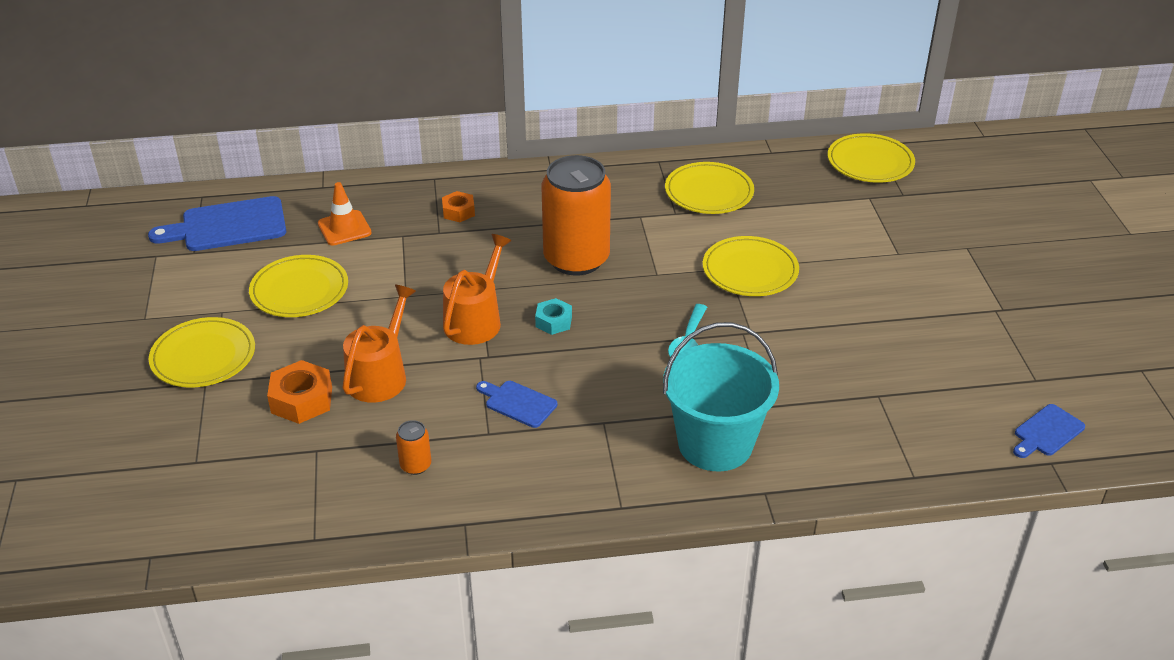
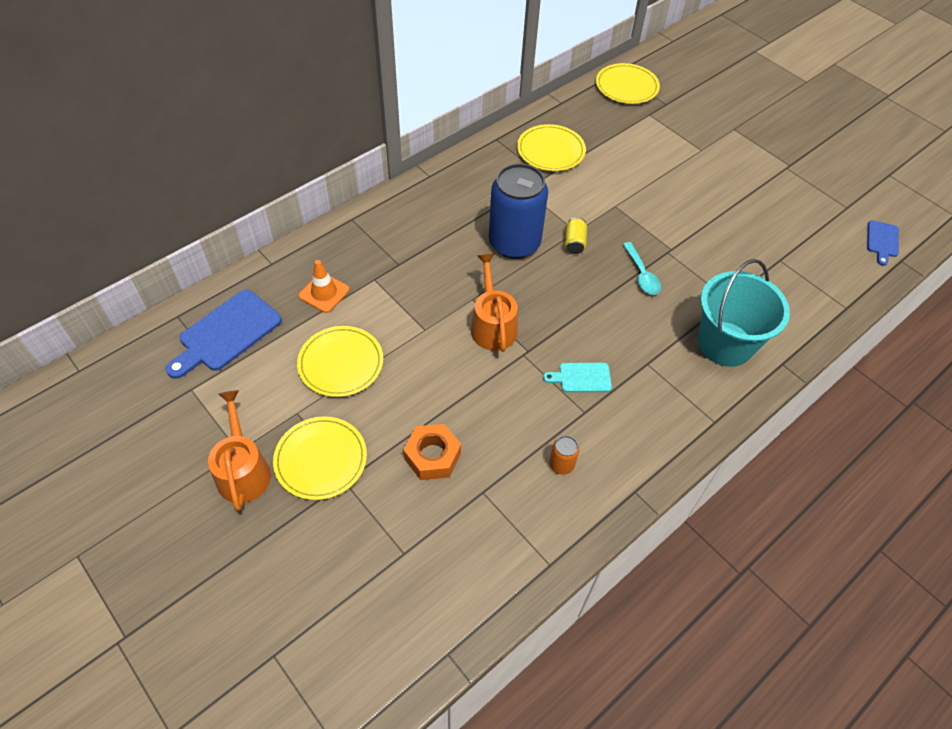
camera: 35 degrees left, 15 degrees up
orange watering can [342,284,416,403] -> orange watering can moved to [208,390,271,511]
orange nut [442,191,475,222] -> none
blue cutting board [476,381,557,428] -> turquoise cutting board [543,363,612,392]
turquoise nut [535,298,572,335] -> none
orange can [541,155,611,275] -> blue can [489,163,548,259]
yellow plate [703,236,799,296] -> none
none -> yellow can [565,217,587,254]

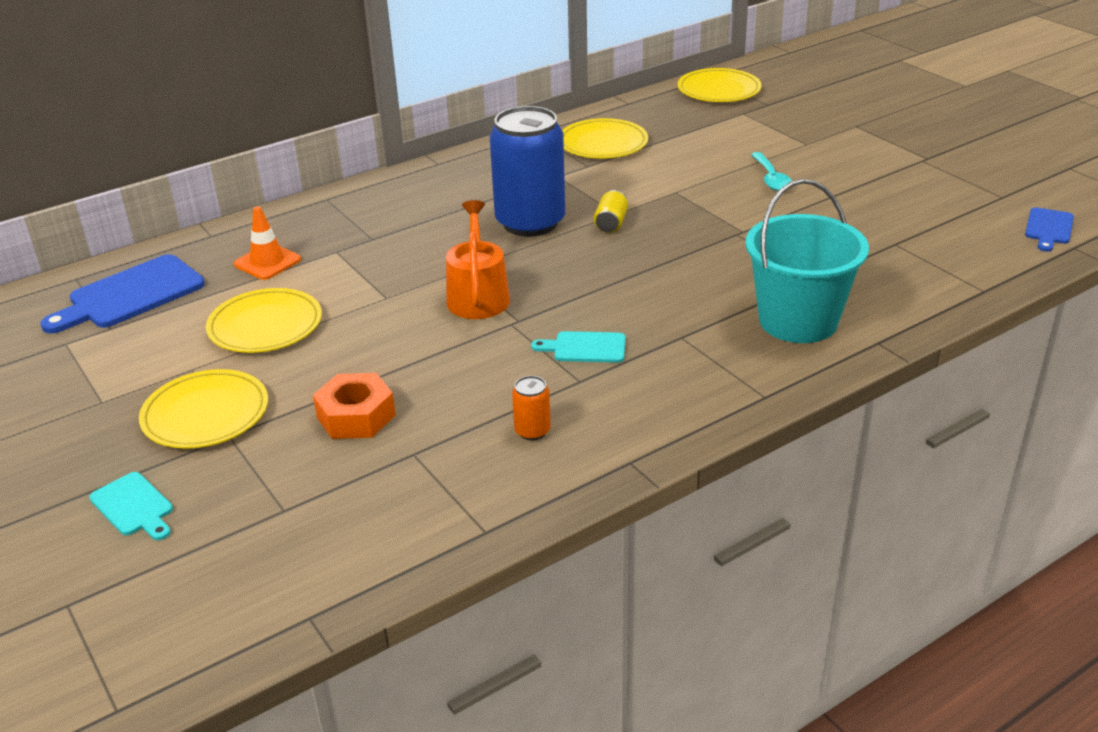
camera: 10 degrees right, 20 degrees down
orange watering can [208,390,271,511] -> none
turquoise spoon [623,242,661,295] -> turquoise spoon moved to [751,152,792,191]
none -> turquoise cutting board [89,472,173,540]

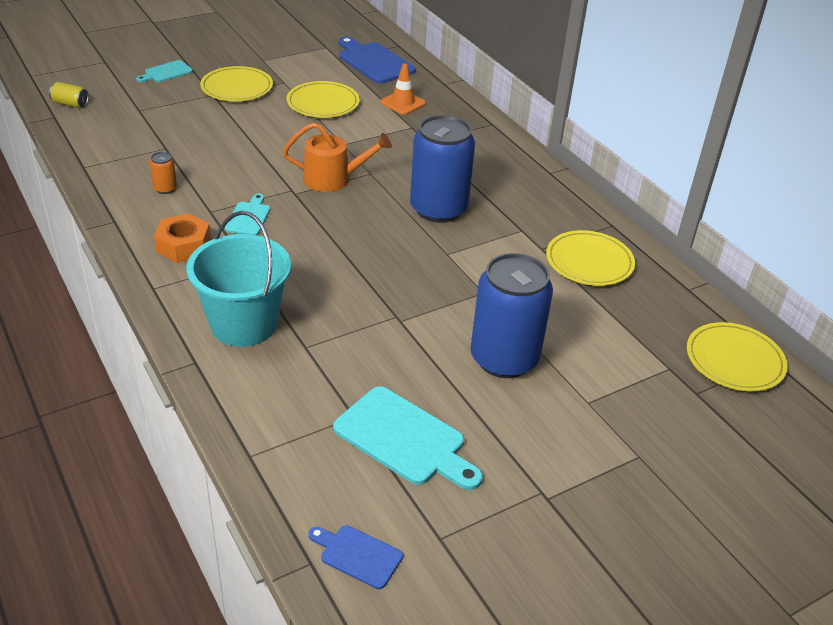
camera: 90 degrees right, 5 degrees up
orange nut [313,373,396,439] -> orange nut moved to [154,213,211,263]
yellow can [594,190,628,233] -> yellow can moved to [49,82,89,108]
turquoise spoon [751,152,792,191] -> blue can [471,253,553,378]
none -> turquoise cutting board [333,386,483,490]

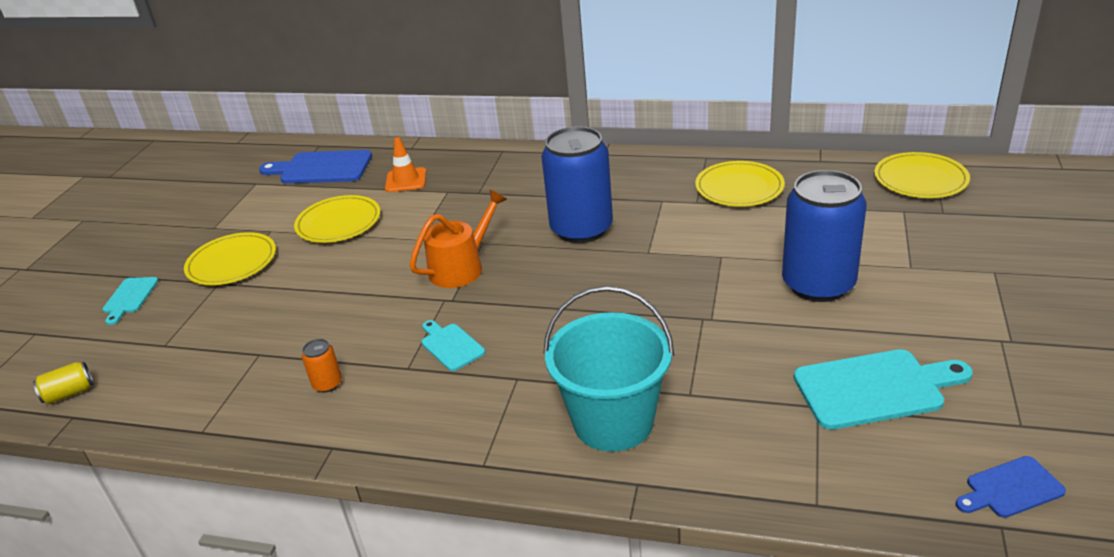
camera: 40 degrees left, 5 degrees down
orange nut [154,213,211,263] -> none

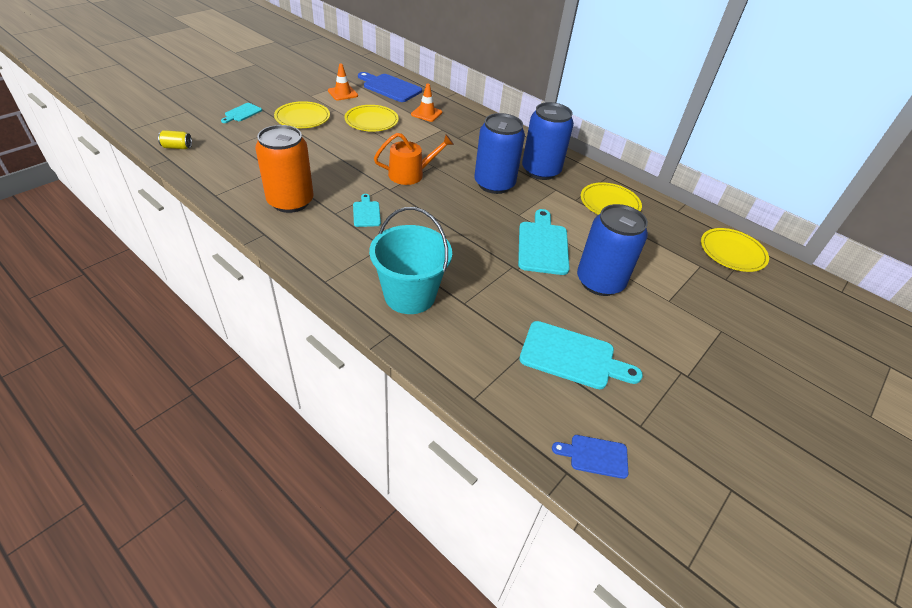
camera: 20 degrees right, 10 degrees up
orange can [302,339,342,393] -> orange can [255,125,314,213], size x2.49
none -> orange traffic cone [328,63,358,100]
none -> turquoise cutting board [518,209,570,275]
none -> blue can [522,102,574,180]

